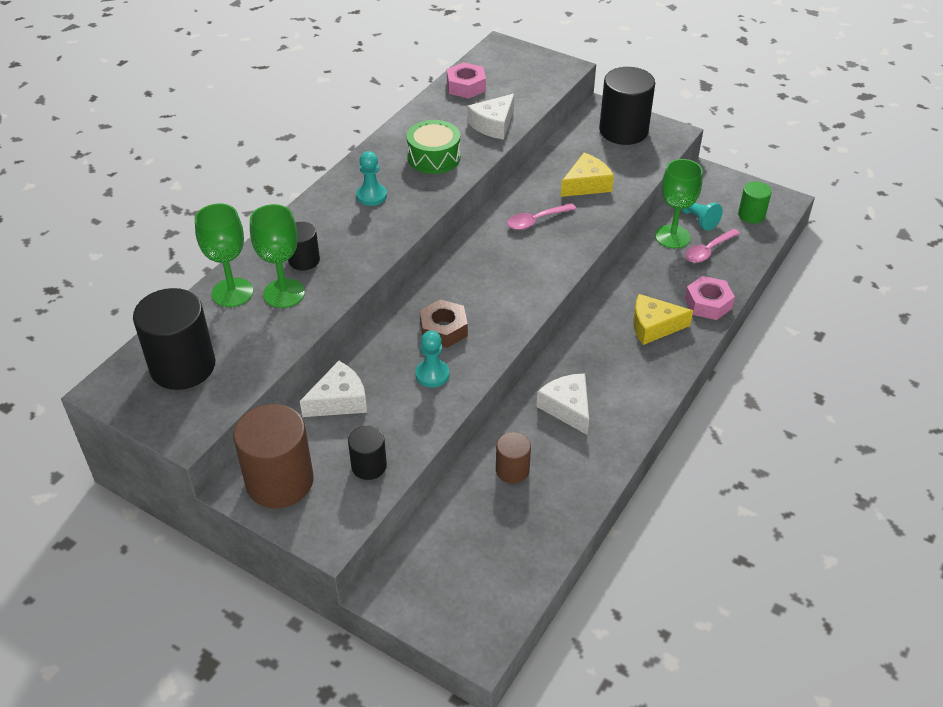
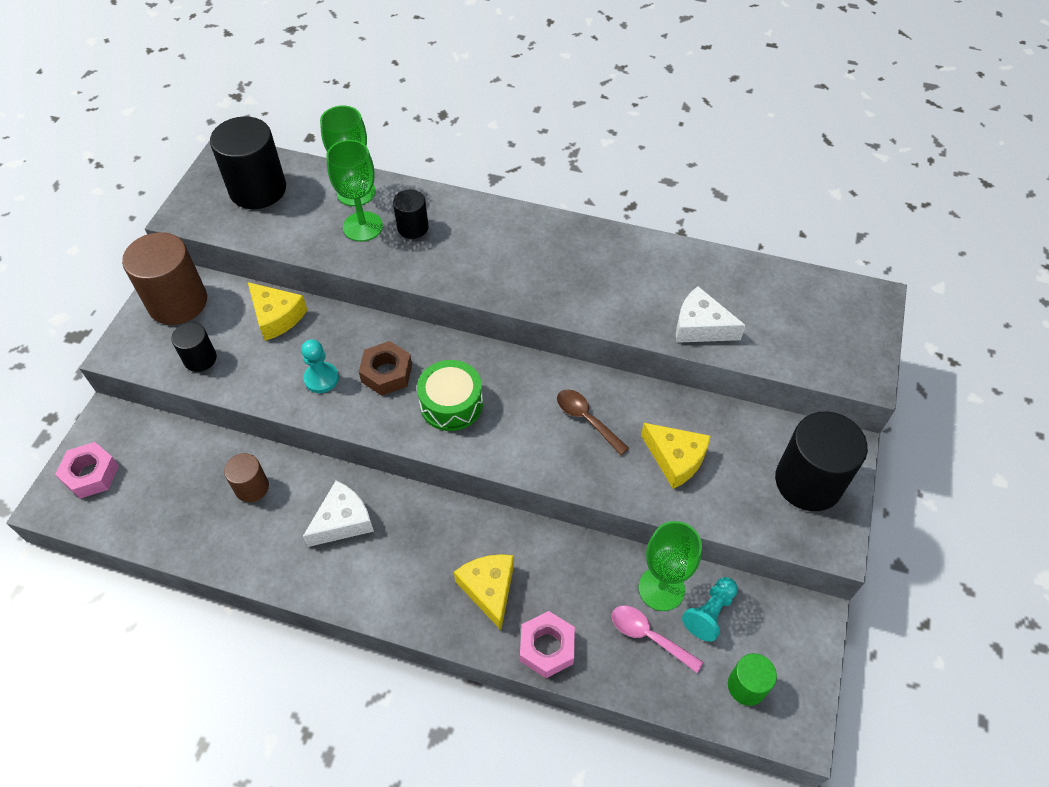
camera: 75 degrees right, 10 degrees up
white cheese [300,361,367,417] -> yellow cheese [248,282,307,341]
turquoise pawn [356,151,387,206] -> none
green drum [407,120,460,174] -> green drum moved to [417,360,483,431]
pink nut [447,62,486,99] -> pink nut moved to [55,442,119,499]
pink spoon [507,203,576,230] -> brown spoon [557,389,629,455]

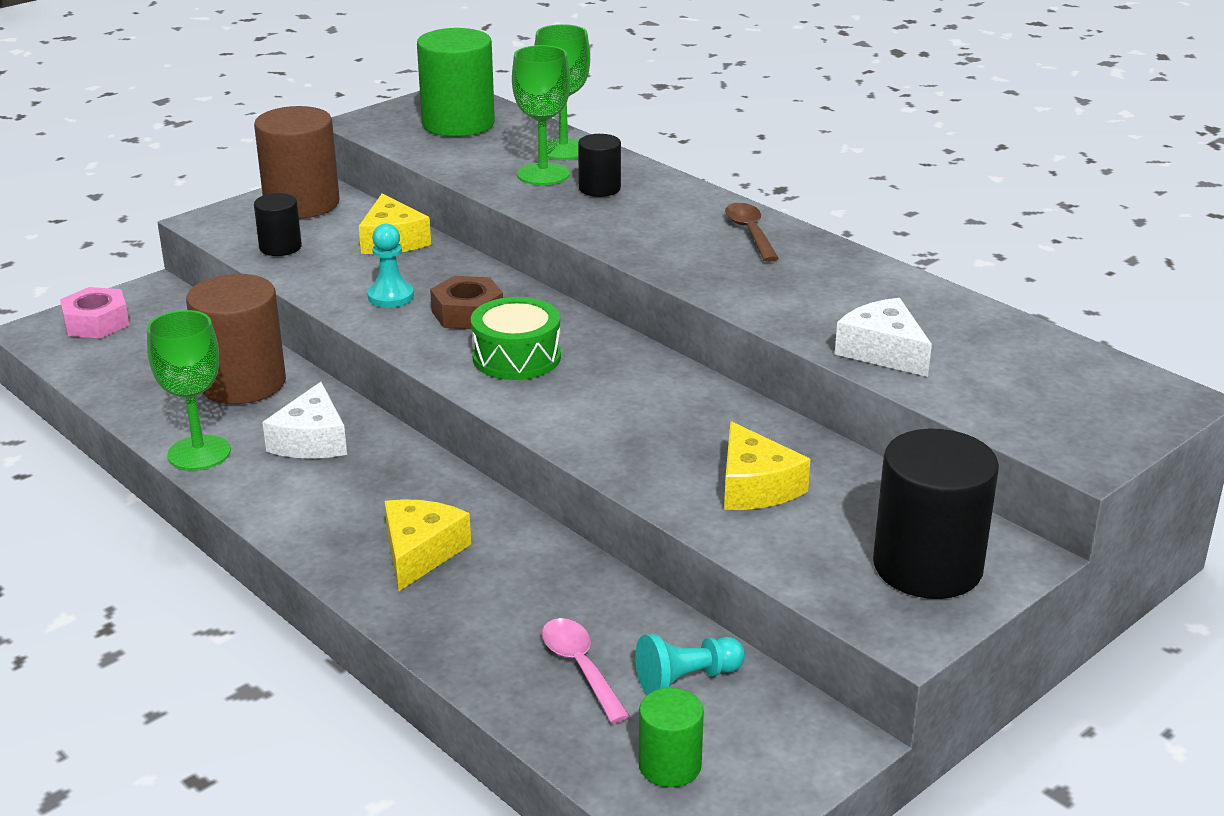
camera: 30 degrees right, 25 degrees down
black cylinder [210,116,286,209] -> green cylinder [417,28,495,137]
brown cylinder [224,453,269,502] -> brown cylinder [186,274,286,404], size x1.88
white cheese [303,481,374,547] -> white cheese turned 105 degrees clockwise [262,382,347,459]
pink nut [520,611,575,678] -> none
brown spoon [557,389,629,455] -> brown spoon moved to [725,203,779,262]
green goblet [638,521,702,611] -> green goblet moved to [147,310,231,470]

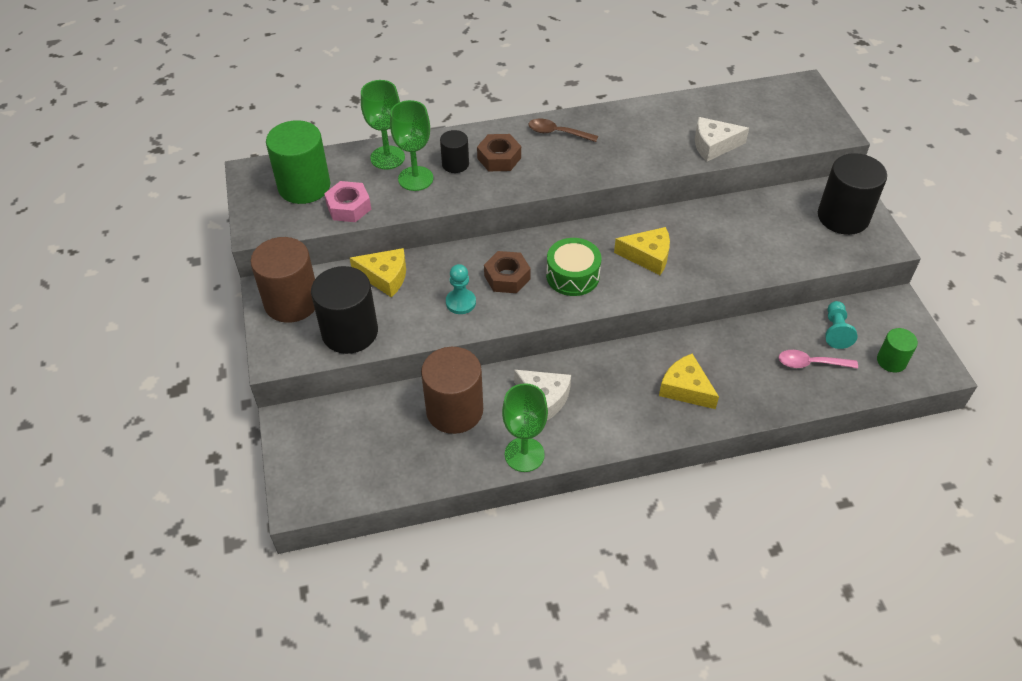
camera: 60 degrees left, 20 degrees up
pink nut [60,287,129,338] -> pink nut moved to [324,181,371,222]
black cylinder [254,193,302,256] -> black cylinder [311,266,378,354], size x1.88
yellow cheese [724,421,810,510] -> yellow cheese moved to [614,227,670,275]
none -> brown nut [477,134,521,171]

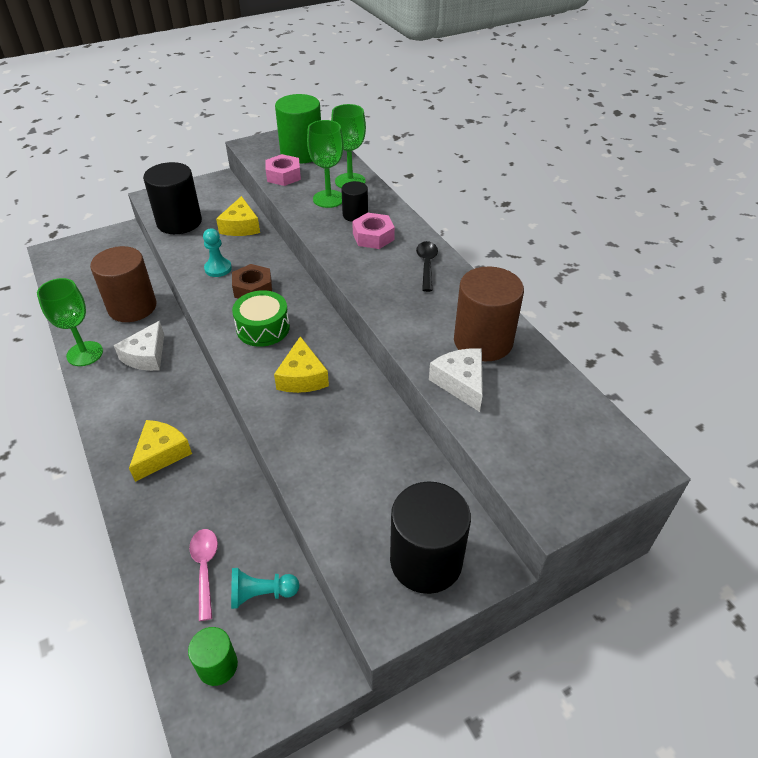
camera: 75 degrees right, 5 degrees down
brown cylinder [251,237,315,323] -> brown cylinder moved to [454,266,524,361]
brown nut [477,134,521,171] -> pink nut [352,213,395,249]
brown spoon [528,118,598,142] -> black spoon [416,241,438,292]

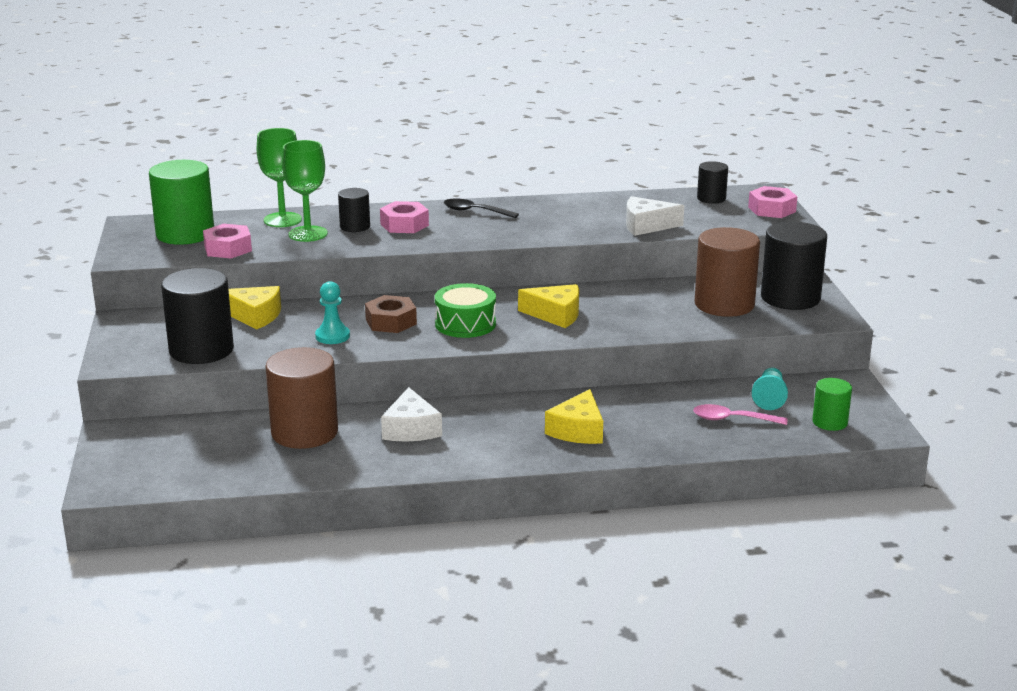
camera: 70 degrees left, 20 degrees down
green goblet [37,278,103,366] -> none
white cheese [114,321,164,371] -> white cheese turned 45 degrees clockwise [381,387,442,442]
yellow cheese [129,420,192,482] -> yellow cheese turned 120 degrees counterclockwise [545,389,603,444]
brown cylinder [454,266,524,361] -> brown cylinder moved to [695,227,760,317]
none -> black cylinder [697,161,728,204]
none -> pink nut [748,186,798,218]

